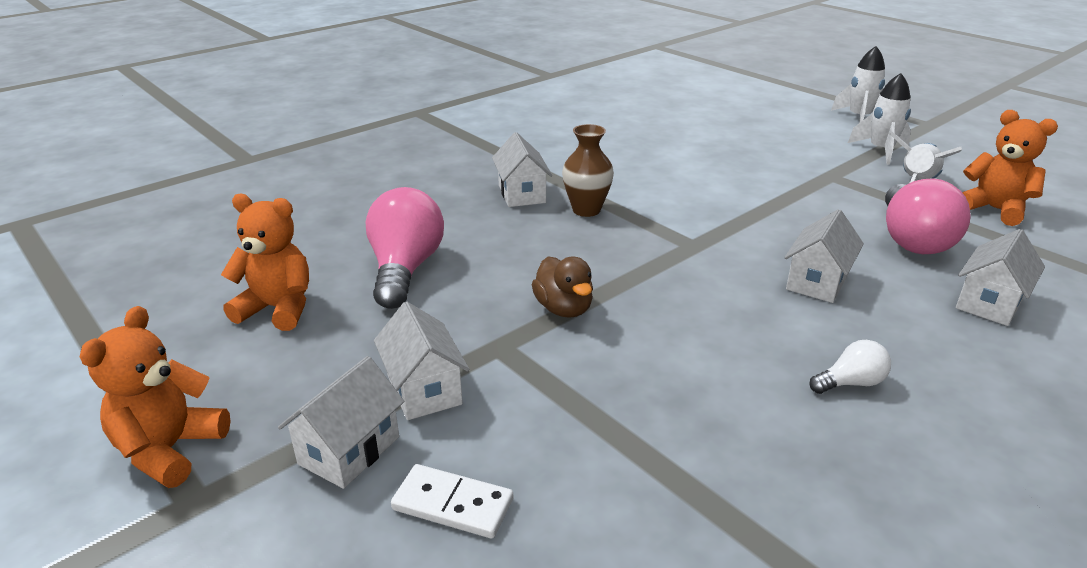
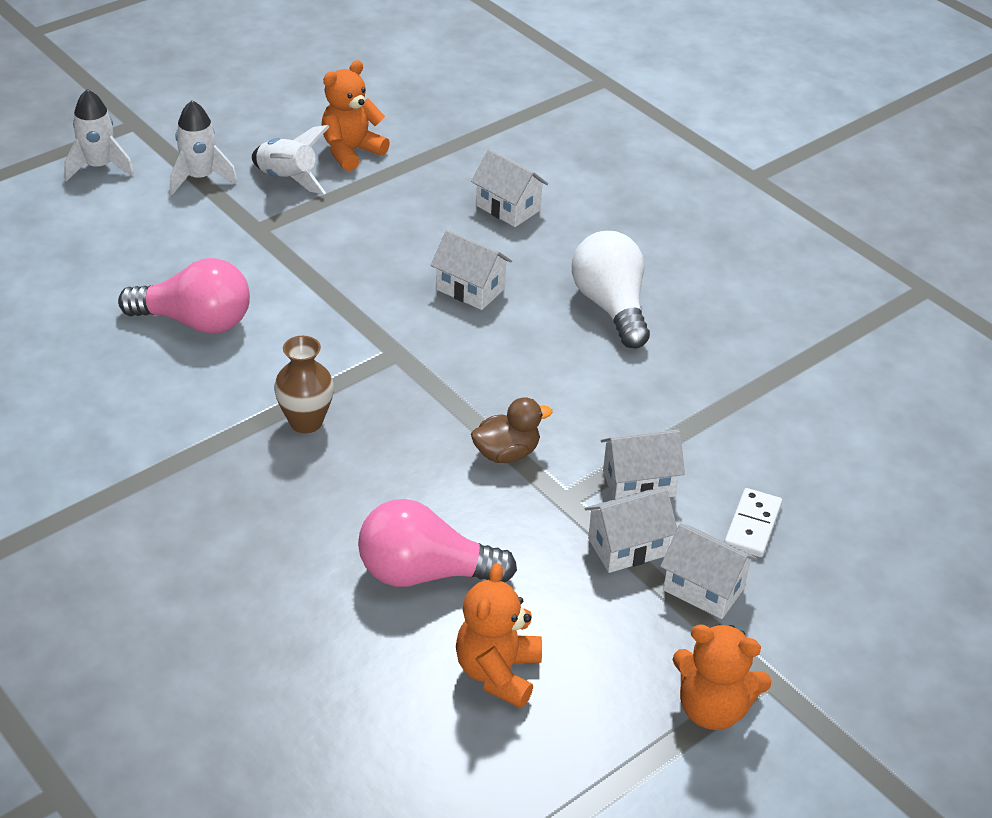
camera: 90 degrees left, 10 degrees up
white house [492,132,552,207] -> white house moved to [601,429,685,500]
white light bulb [809,340,891,394] -> white light bulb [572,231,650,349], size x2.07
pink light bulb [885,179,971,254] -> pink light bulb moved to [118,258,250,334]

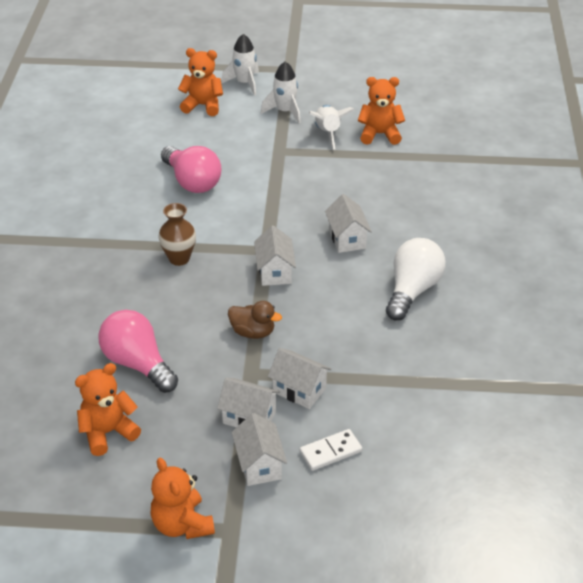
camera: 45 degrees right, 0 degrees up
white house [471,149,548,227] -> white house moved to [254,226,296,286]
none -> orange teddy bear [178,48,223,116]

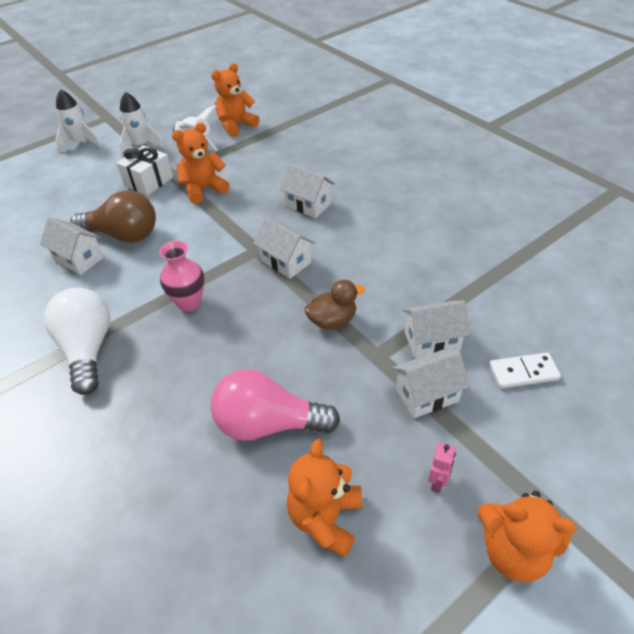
camera: 40 degrees left, 5 degrees up
brown vase [159,203,196,266] -> pink vase [159,241,204,311]
pink light bulb [161,146,221,193] -> brown light bulb [70,190,156,243]
orange teddy bear [178,48,223,116] -> orange teddy bear moved to [172,122,230,204]
white house [232,413,287,486] -> white house moved to [40,217,104,275]
white domino [300,429,362,471] -> white domino turned 60 degrees clockwise [489,353,561,389]
white light bulb [386,238,446,320] -> white light bulb moved to [44,288,111,395]
none -> white gift [117,145,173,196]
none -> pink robot [428,442,456,493]

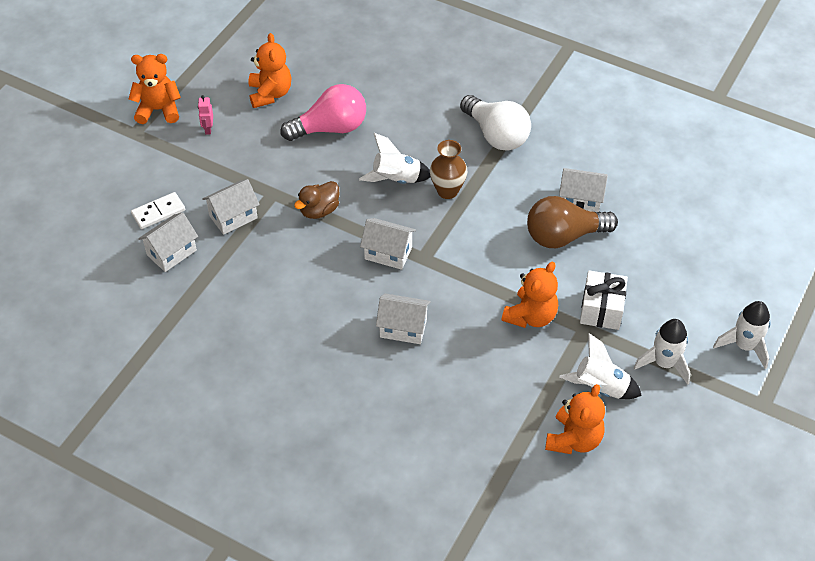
camera: 155 degrees right, 5 degrees up
pink vase [159,241,204,311] -> brown vase [430,140,467,199]
white house [393,349,470,418] -> white house moved to [138,212,198,272]
none -> white rocket [359,133,430,184]

